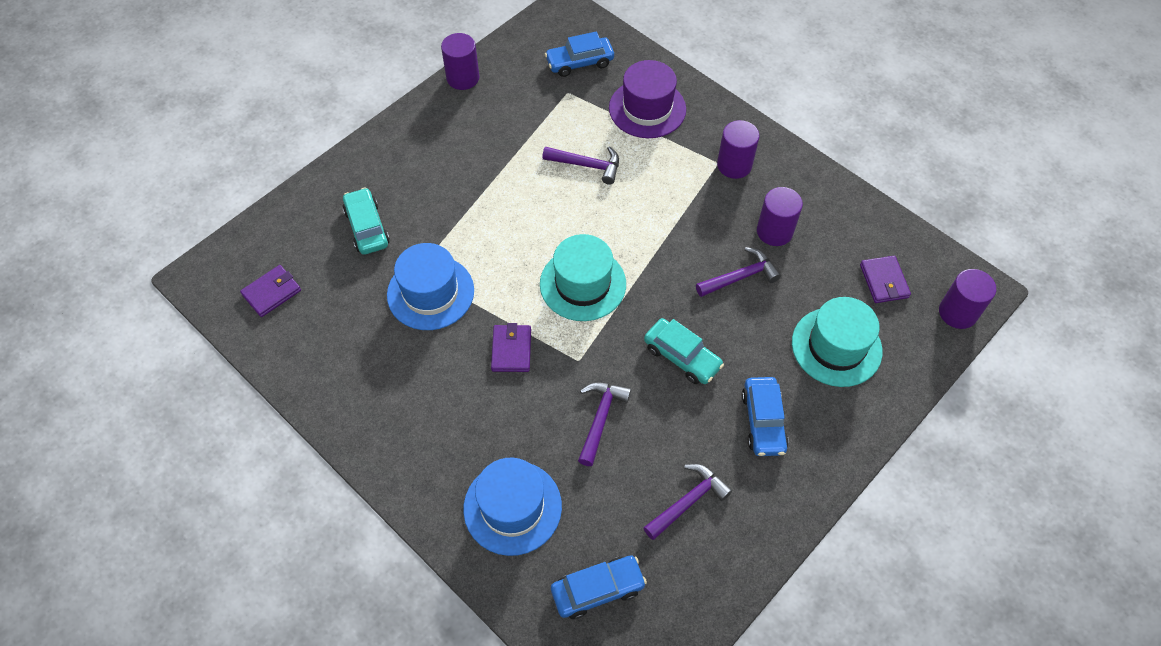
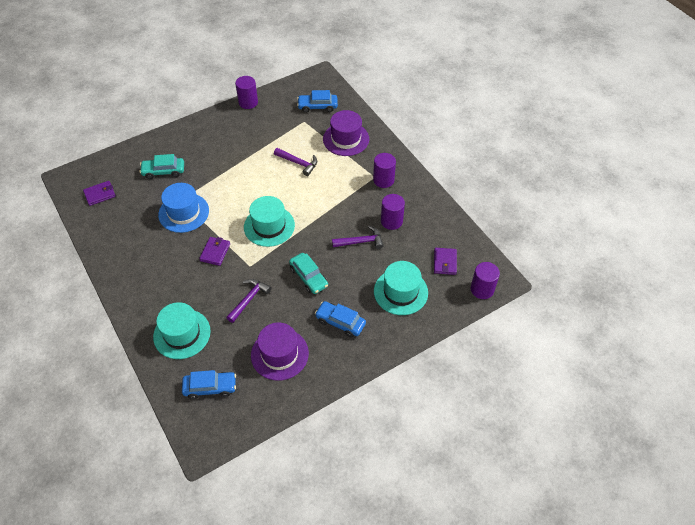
camera: 15 degrees right, 5 degrees down
turquoise car [343,187,390,255] -> turquoise car turned 90 degrees counterclockwise [139,154,184,179]
blue hat [463,458,562,556] -> turquoise hat [153,302,211,359]
purple hammer [643,464,732,540] -> purple hat [251,322,309,381]
blue car [742,377,789,456] -> blue car turned 105 degrees clockwise [315,301,366,337]

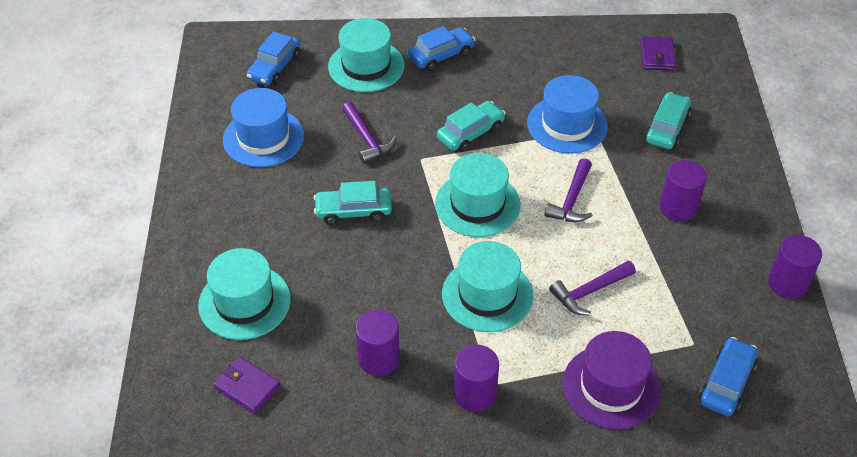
camera: 120 degrees right, 5 degrees down
purple wallet [199,237,230,266] -> turquoise car [437,101,506,152]
purple hat [251,322,309,381] -> blue hat [223,88,304,167]
blue car [315,301,366,337] -> blue car moved to [408,26,476,71]
purple hammer [332,226,383,249] -> purple hammer moved to [545,158,593,222]
purple cylinder [471,262,500,299] -> purple cylinder moved to [660,160,707,222]
none -> turquoise hat [442,241,533,332]

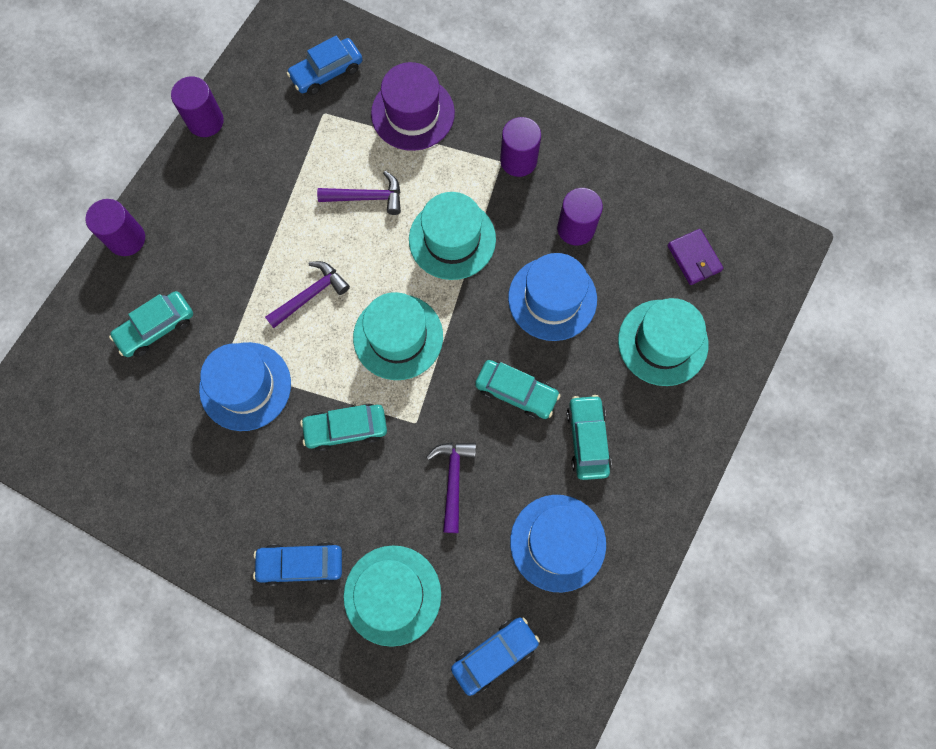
camera: 150 degrees left, 25 degrees up
purple wallet [640,37,676,70] -> none
purple cylinder [660,160,707,222] -> purple cylinder moved to [86,199,145,256]
none -> blue hat [508,253,597,341]
none -> turquoise car [566,395,612,480]

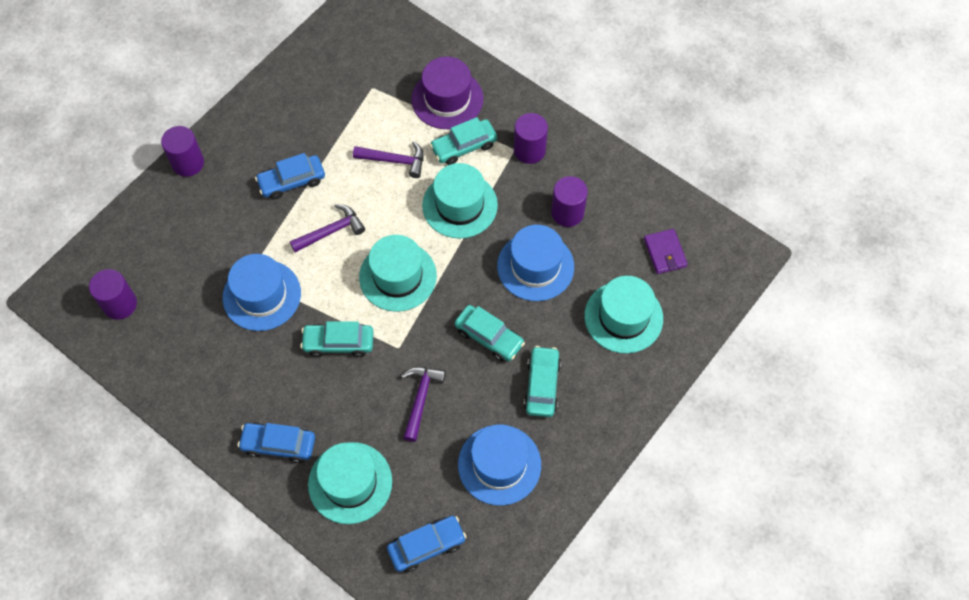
camera: 10 degrees right, 10 degrees down
turquoise car [109,291,193,357] -> turquoise car moved to [430,117,497,165]
purple cylinder [171,77,224,137] -> purple cylinder moved to [89,269,137,320]
blue car [287,36,363,95] -> blue car moved to [255,153,325,200]

